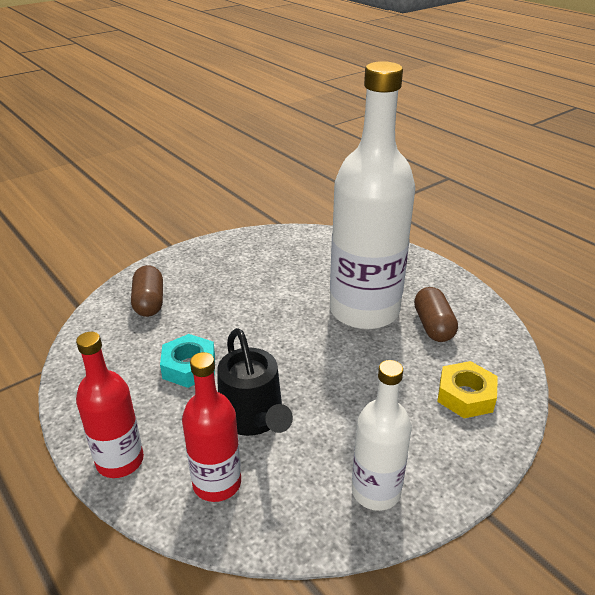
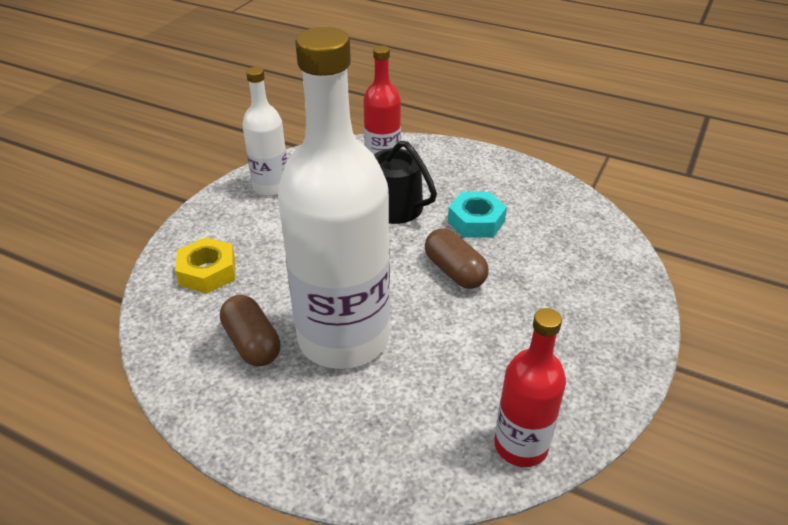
camera: 155 degrees right, 5 degrees up
red bottle [76,332,144,478] -> red bottle moved to [494,308,566,467]
brown capsule [131,265,163,317] -> brown capsule moved to [425,228,489,289]

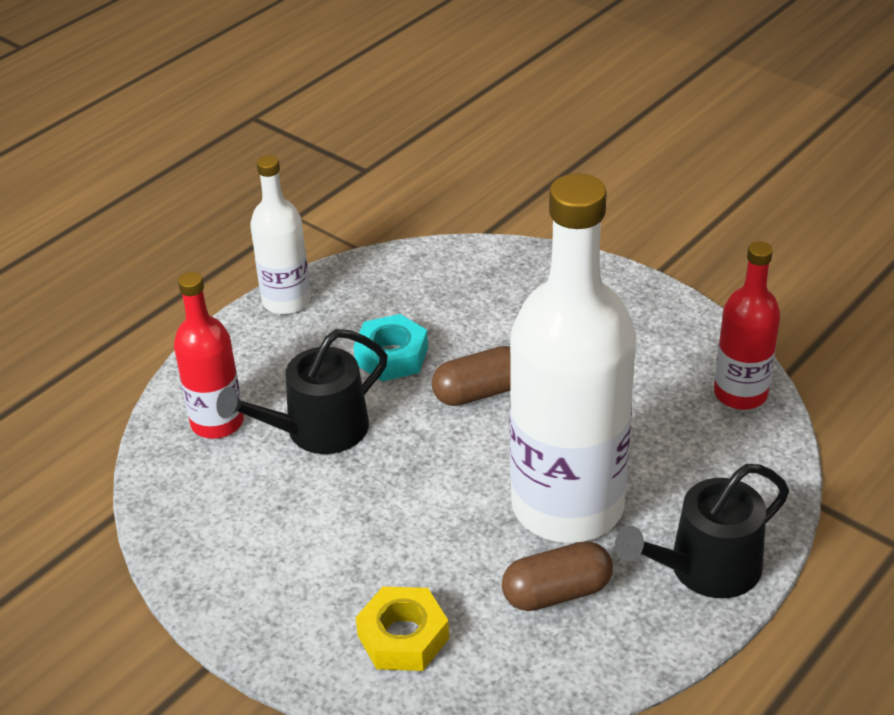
camera: 75 degrees left, 0 degrees up
white bottle [242,67,287,196] -> white bottle moved to [250,155,311,315]
none -> black watering can [615,464,789,598]

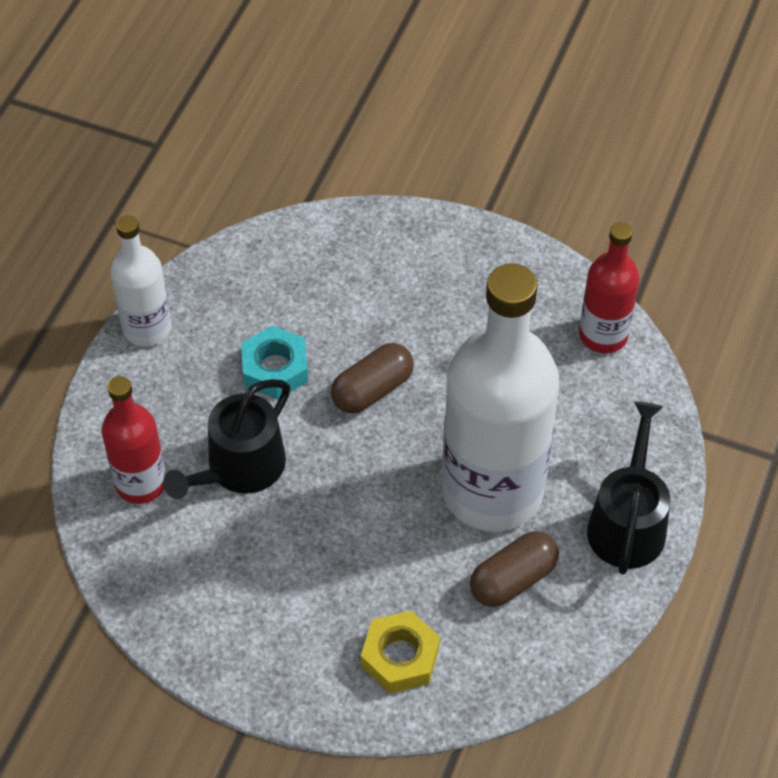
camera: 20 degrees left, 15 degrees up
black watering can [615,464,789,598] -> black watering can turned 150 degrees clockwise [587,401,670,575]

